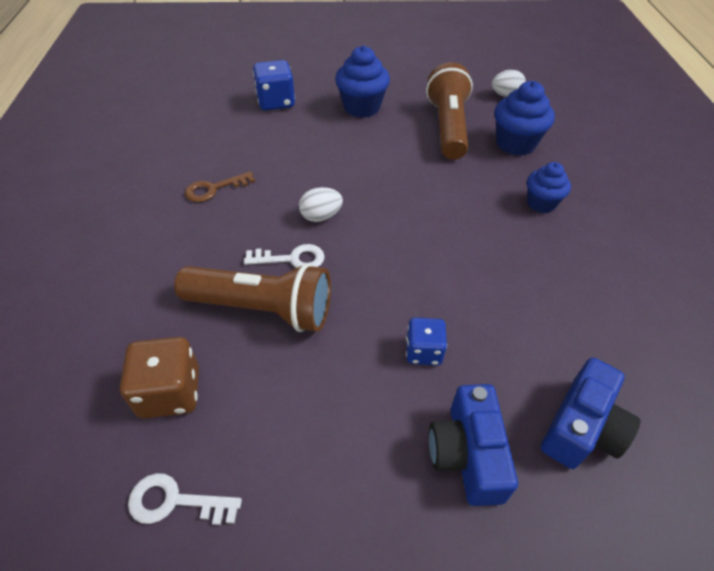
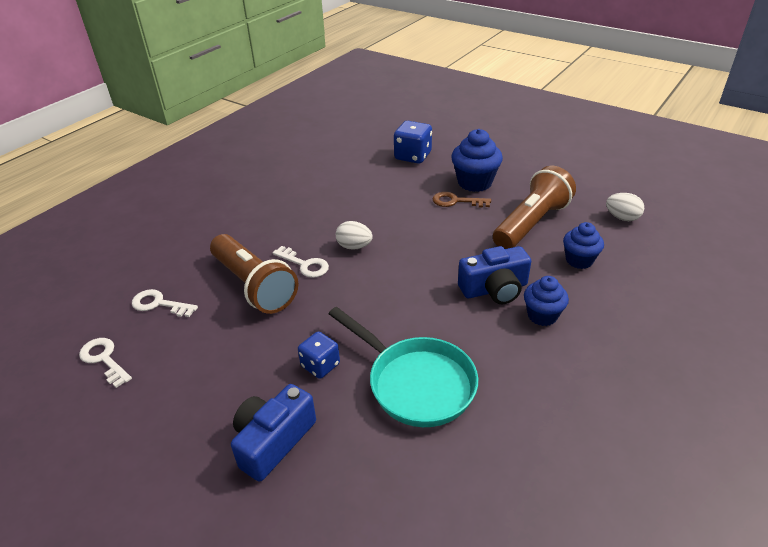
camera: 40 degrees right, 10 degrees down
brown dice [120,337,199,419] -> white key [132,289,198,317]
brown key [185,171,255,202] -> brown key moved to [433,192,491,208]
blue cupcake [495,81,555,156] -> blue cupcake [563,222,604,269], size x0.66
blue camera [541,358,640,469] -> blue camera moved to [458,246,531,304]
none -> turquoise pan [329,307,478,427]

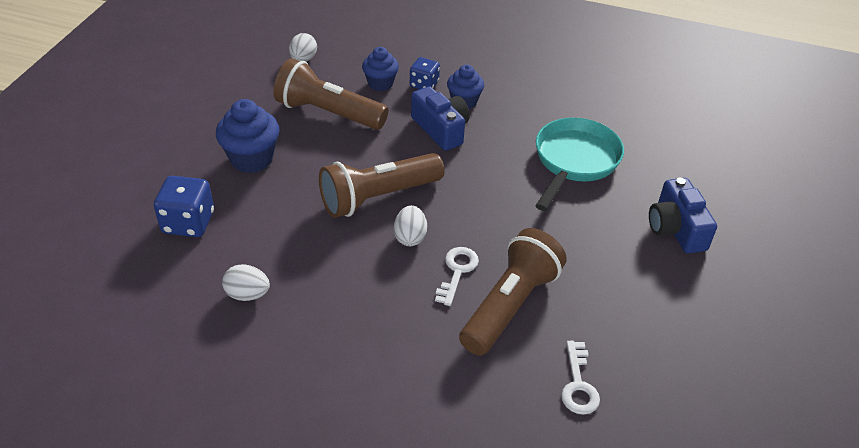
camera: 110 degrees left, 5 degrees up
white key [79,338,132,388] -> none
blue camera [231,384,316,482] -> blue camera turned 60 degrees clockwise [649,178,717,254]
blue dice [298,332,340,379] -> blue dice moved to [410,57,440,89]
brown key [433,192,491,208] -> none
none -> white egg [222,264,270,301]
none -> brown flashlight [319,153,445,218]

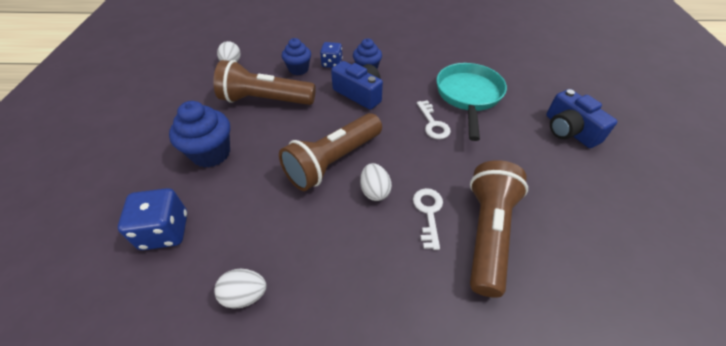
camera: 15 degrees left, 5 degrees up
white key [561,341,600,415] -> white key moved to [417,100,451,139]

